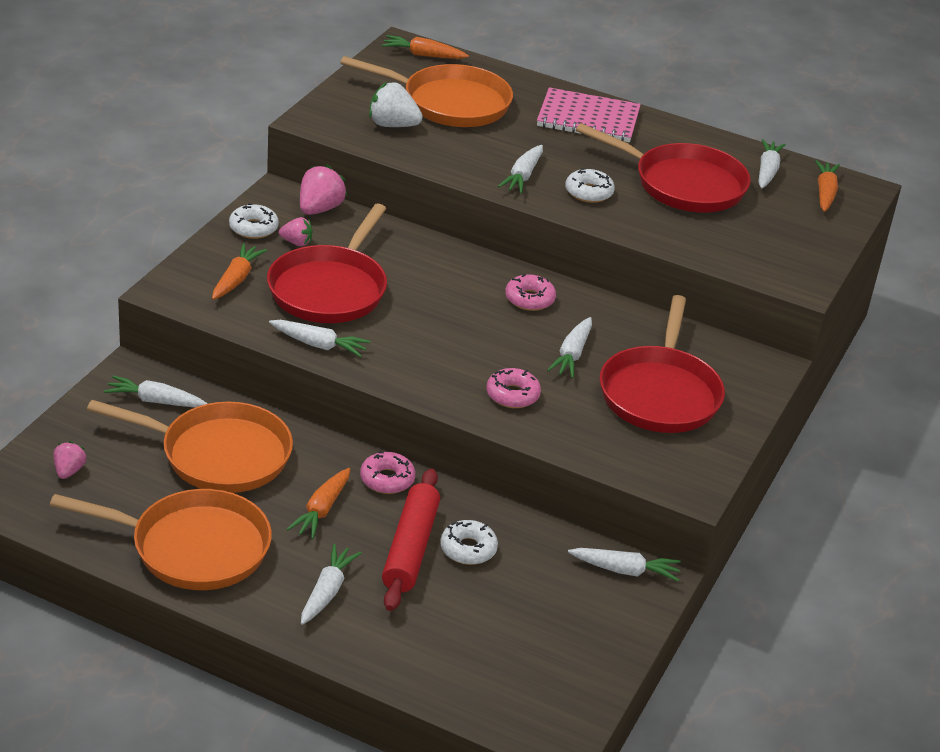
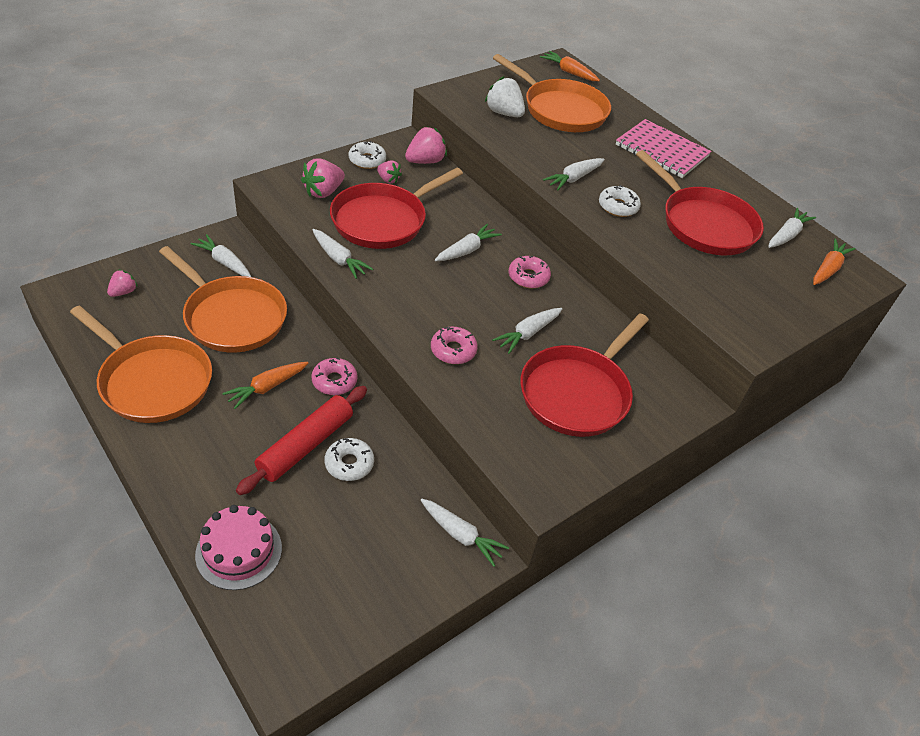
camera: 25 degrees right, 10 degrees up
orange carrot [212,243,267,300] -> pink strawberry [301,159,345,198]
white carrot [301,544,362,625] -> white carrot moved to [435,224,502,261]
none -> pink cake [195,505,282,590]

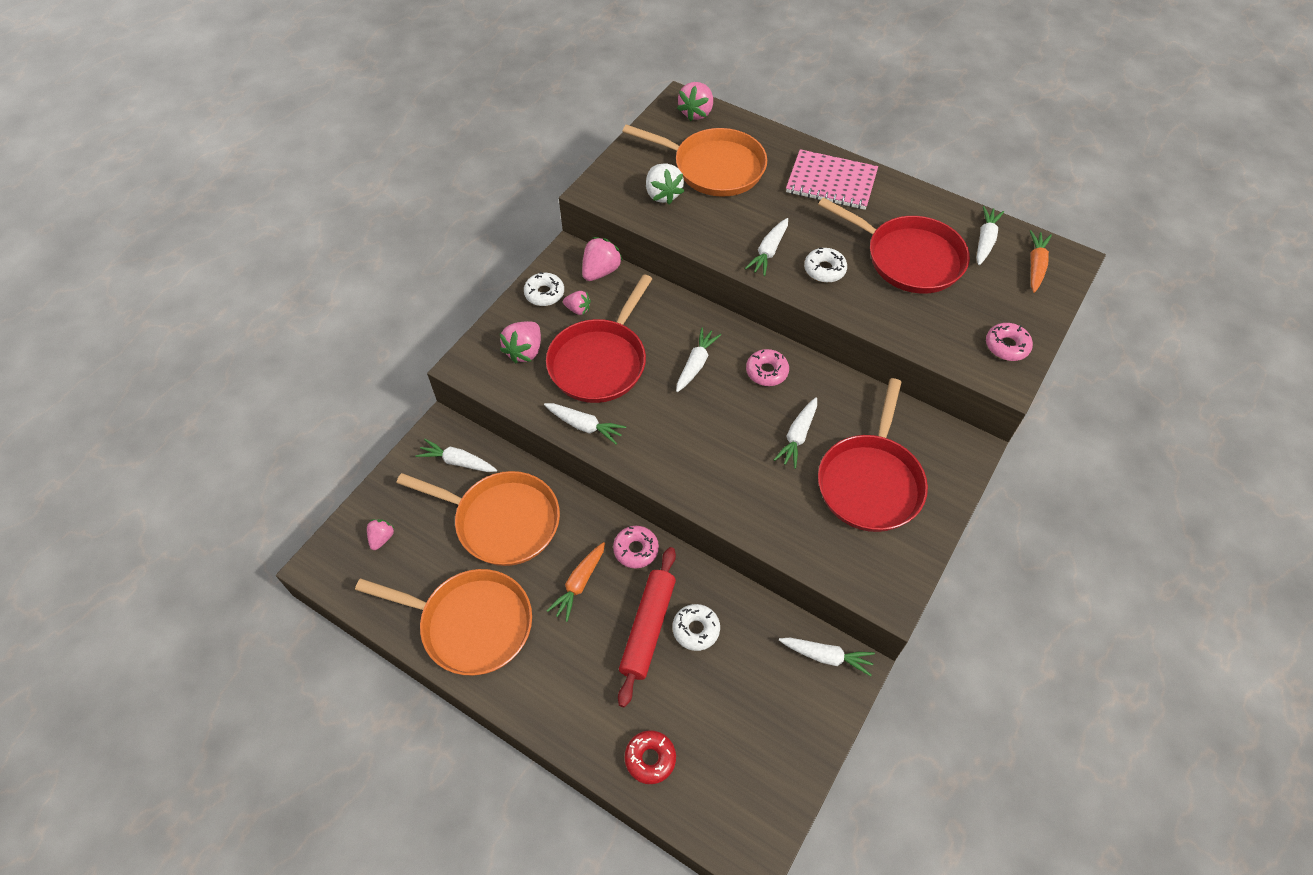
camera: 15 degrees left, 10 degrees up
pink cake [195,505,282,590] -> red donut [625,730,676,784]
pink donut [431,327,478,364] -> pink donut moved to [986,323,1033,361]
white strawberry [485,76,525,117] -> white strawberry turned 135 degrees counterclockwise [646,163,684,205]
orange carrot [540,51,600,81] -> pink strawberry [677,82,713,121]

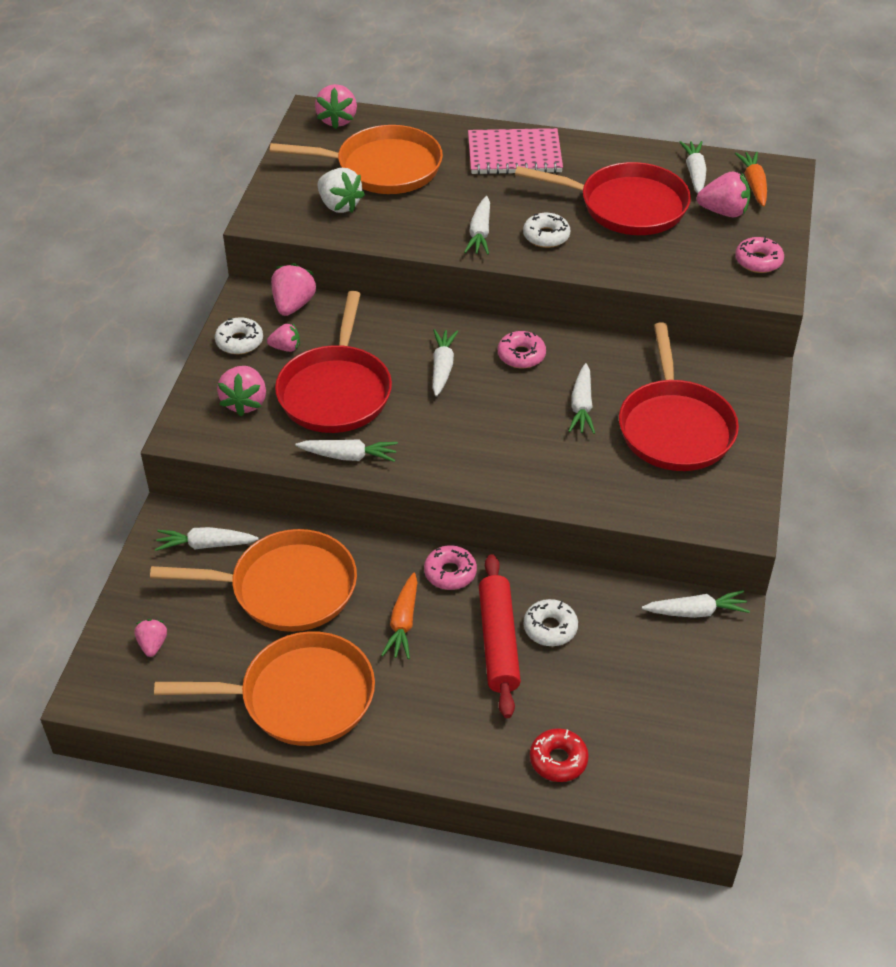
camera: 20 degrees left, 10 degrees down
none -> pink strawberry [697,171,751,217]

